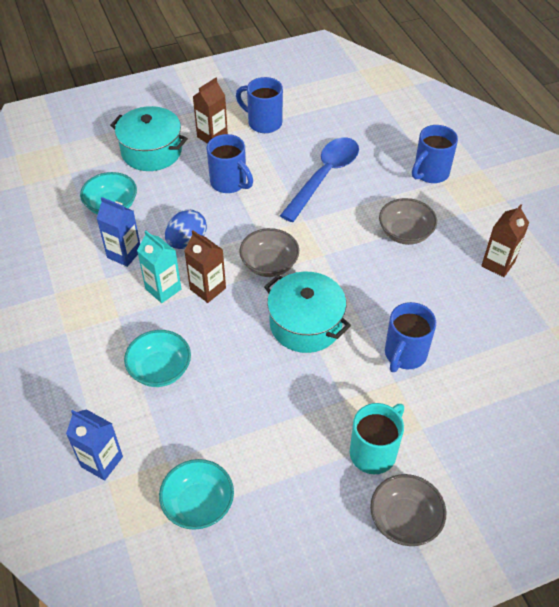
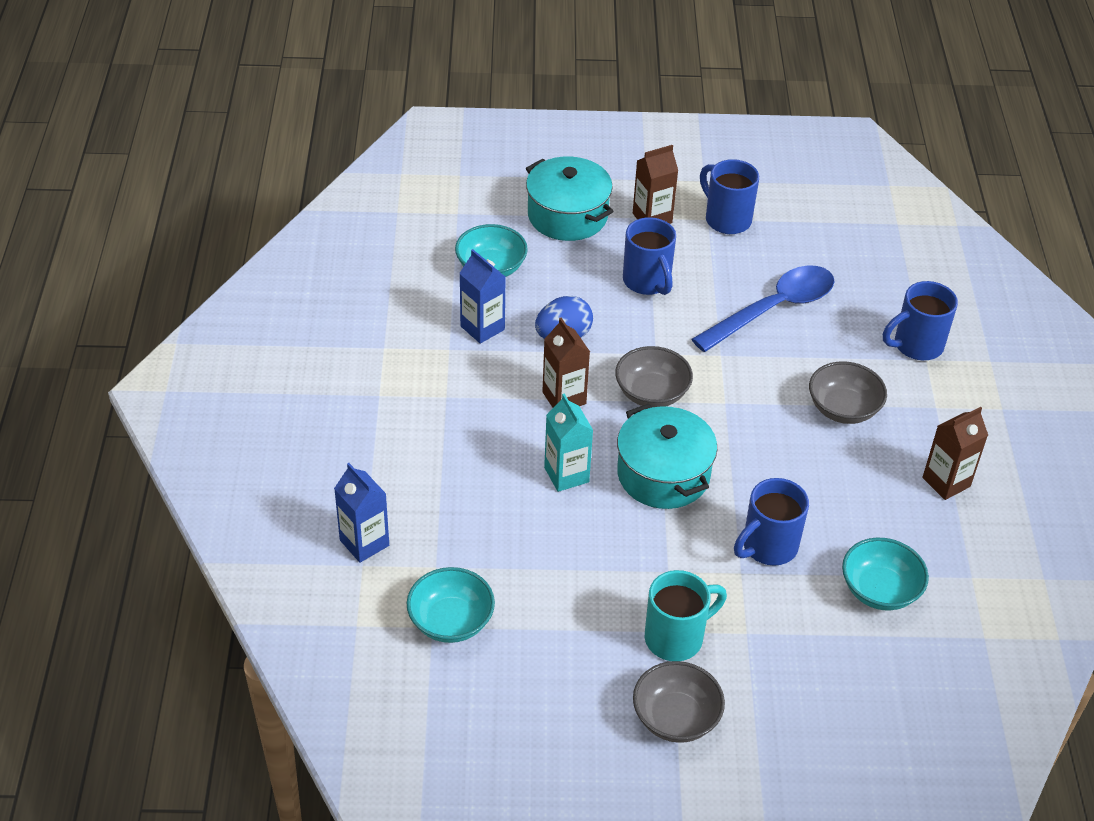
camera: 20 degrees right, 5 degrees down
turquoise bowl [124,330,191,387] -> turquoise bowl moved to [842,538,929,610]
turquoise carton [137,230,181,303] -> turquoise carton moved to [544,393,593,492]

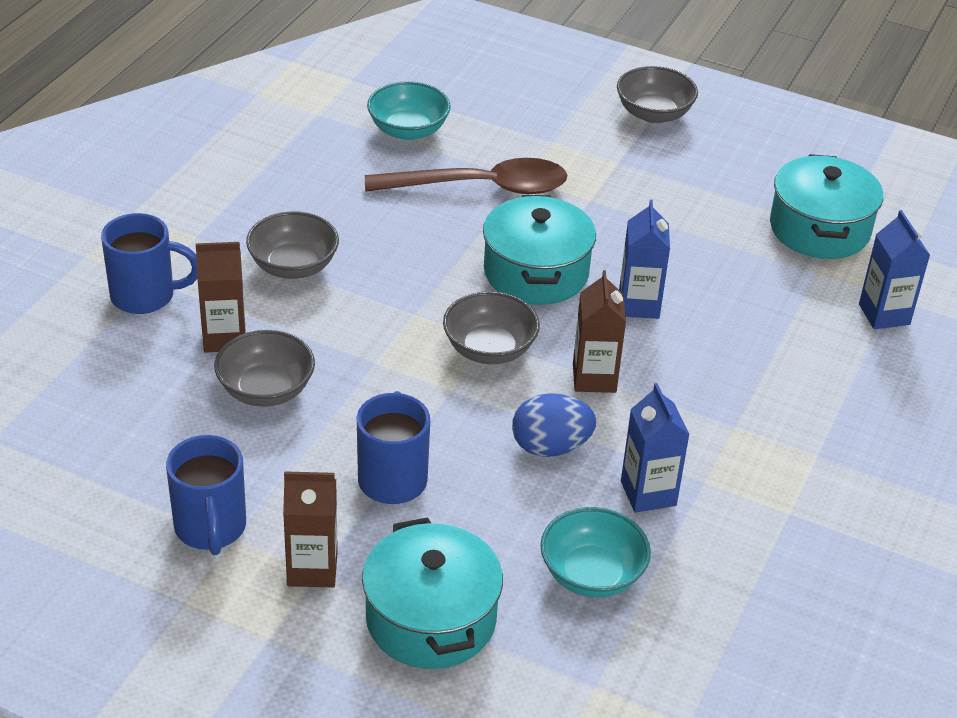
camera: 155 degrees left, 5 degrees down
turquoise bowl [407,567,495,643] -> turquoise pot [770,154,883,259]
turquoise carton [544,393,593,492] -> blue carton [619,200,670,319]
turquoise mug [645,570,727,661] -> none
blue spoon [692,266,834,352] -> grey bowl [214,330,315,407]
blue mug [734,478,809,566] -> brown spoon [365,158,567,194]
brown carton [922,407,988,500] -> brown carton moved to [196,242,246,353]

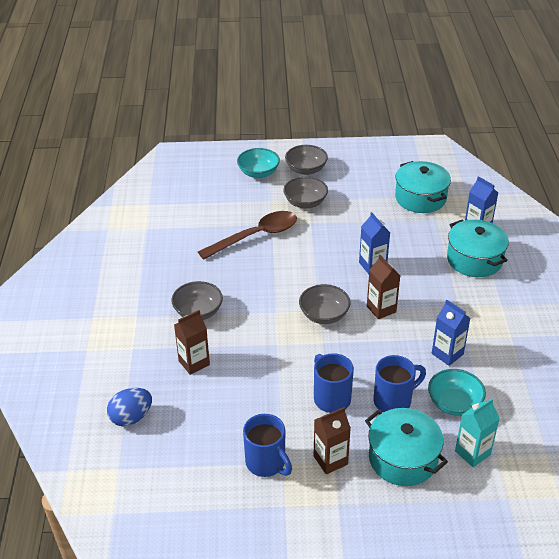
camera: 25 degrees left, 0 degrees up
blue mug [101,213,197,314] -> blue mug moved to [374,355,426,412]
grey bowl [214,330,315,407] -> grey bowl moved to [283,176,328,208]
turquoise bowl [367,81,451,140] -> turquoise bowl moved to [237,148,280,178]
turquoise pot [483,195,596,305] -> turquoise pot moved to [447,220,509,277]
blue egg [512,393,596,457] -> blue egg moved to [107,388,152,426]
none -> turquoise carton [455,398,500,467]

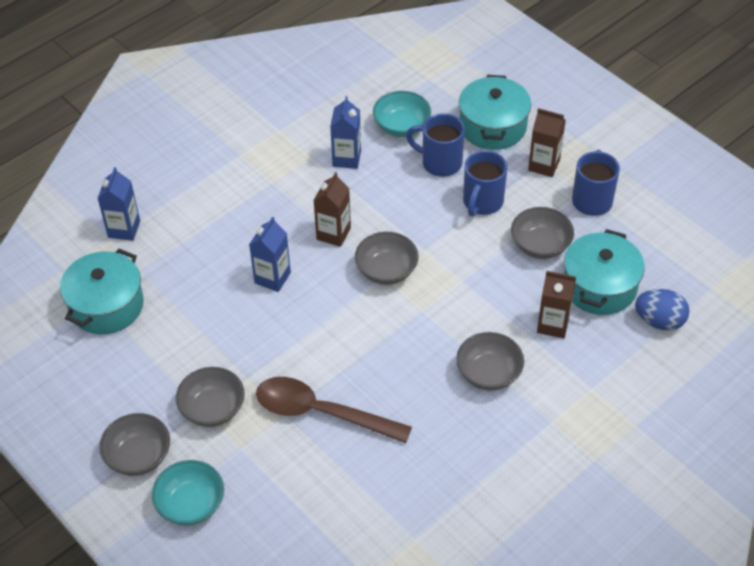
camera: 130 degrees left, 10 degrees up
turquoise pot [447,220,509,277] -> turquoise pot moved to [564,229,645,315]
turquoise carton [455,398,500,467] -> none
none -> grey bowl [511,207,574,259]

